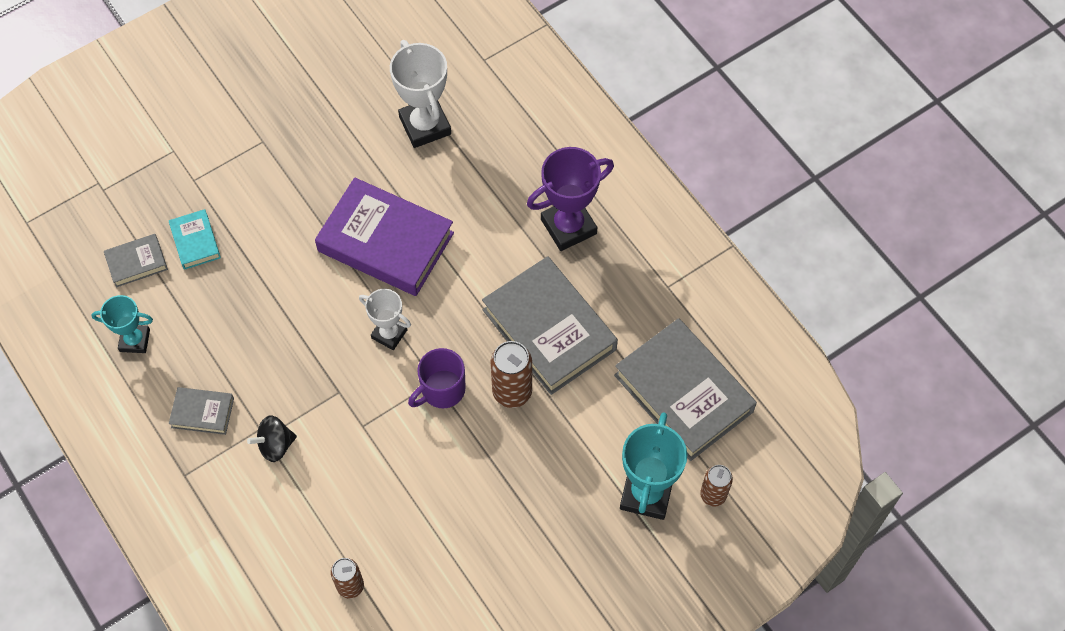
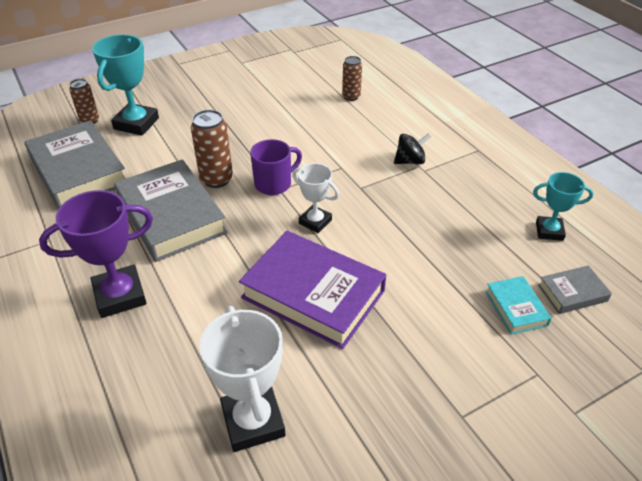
camera: 175 degrees left, 20 degrees down
grey book [169,387,234,435] -> none

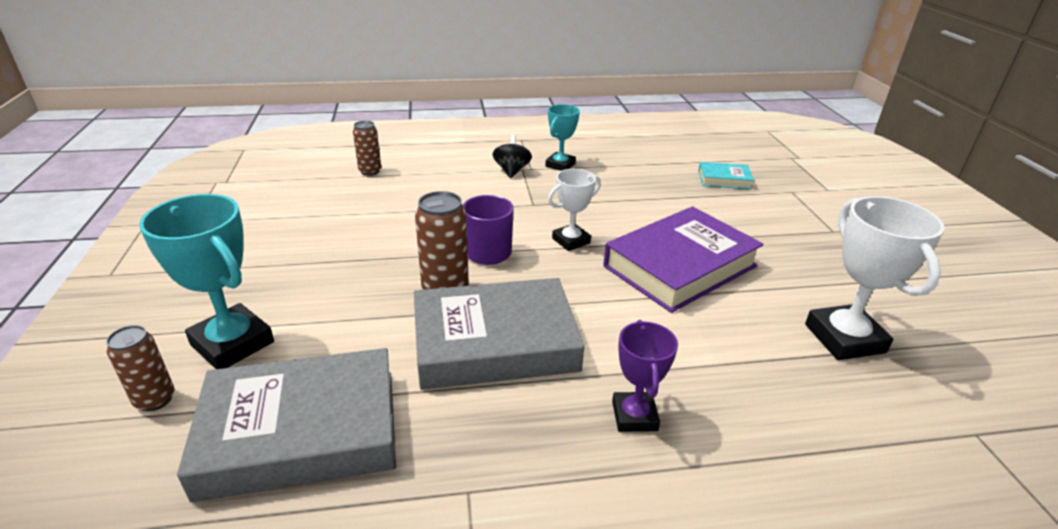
camera: 70 degrees left, 10 degrees down
purple trophy [39,190,153,318] -> purple trophy [612,320,678,432], size x0.61
white trophy [199,306,285,452] -> white trophy turned 75 degrees clockwise [805,196,945,360]
turquoise trophy [533,172,593,241] -> turquoise trophy moved to [546,104,580,171]
grey book [538,265,612,314] -> none

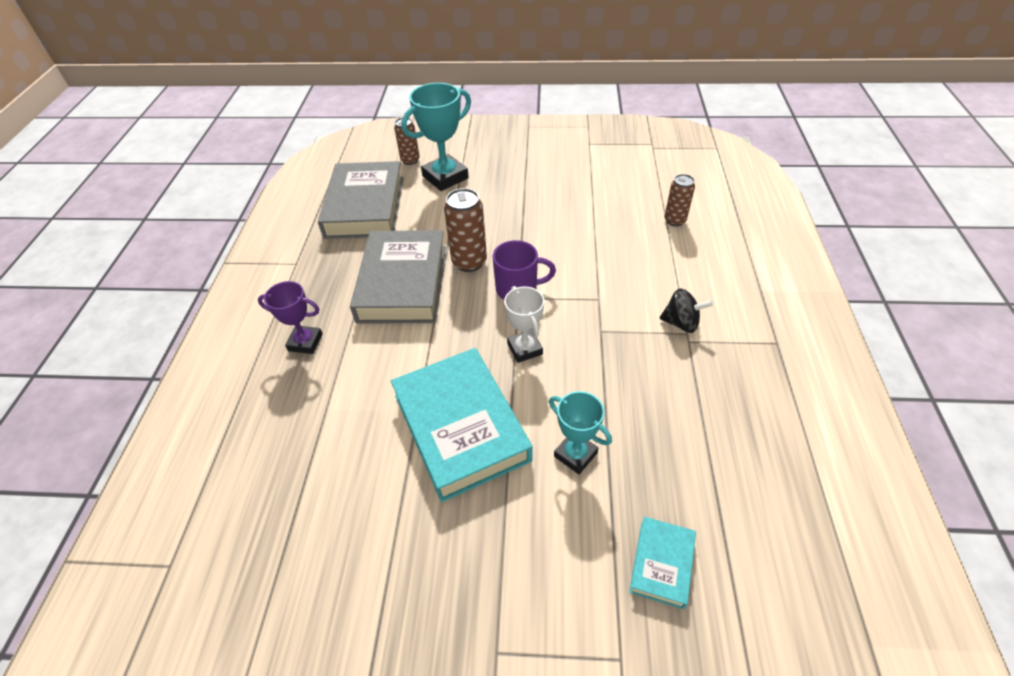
camera: 105 degrees right, 15 degrees up
turquoise trophy [546,104,580,171] -> turquoise trophy moved to [549,391,612,474]
purple book [603,206,764,313] -> turquoise book [391,348,533,502]
white trophy [805,196,945,360] -> none

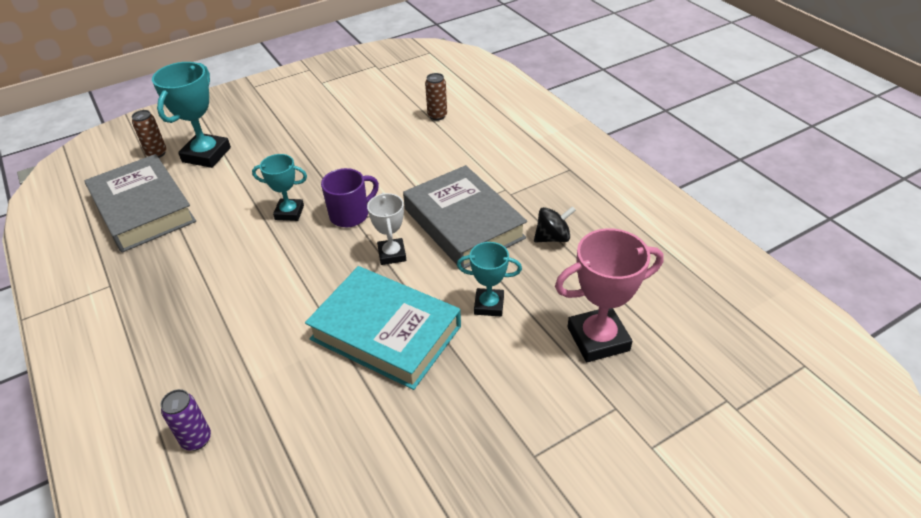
camera: 35 degrees left, 5 degrees down
purple trophy [258,281,323,354] -> none
grey book [350,230,446,324] -> grey book moved to [403,165,527,269]
brown can [444,188,487,272] -> turquoise trophy [252,154,307,221]
white trophy [504,286,544,363] -> white trophy turned 45 degrees clockwise [367,193,406,265]
turquoise book [629,517,696,609] -> pink trophy [555,228,664,362]
black spinning top [659,288,713,333] -> black spinning top moved to [534,206,576,242]
none -> purple can [161,389,211,451]

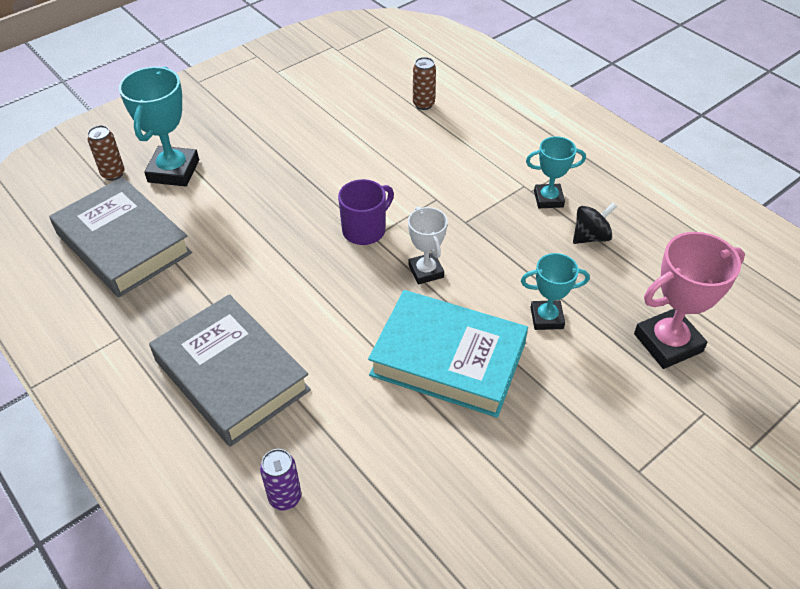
camera: 10 degrees left, 5 degrees up
turquoise trophy [252,154,307,221] -> turquoise trophy moved to [526,136,586,208]
grey book [403,165,527,269] -> grey book moved to [149,294,311,447]

